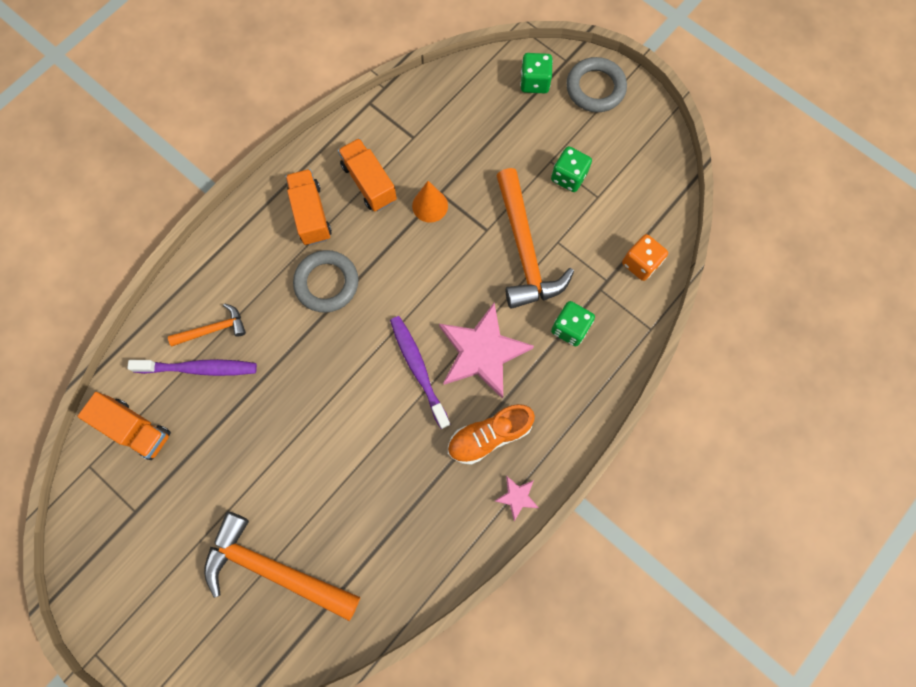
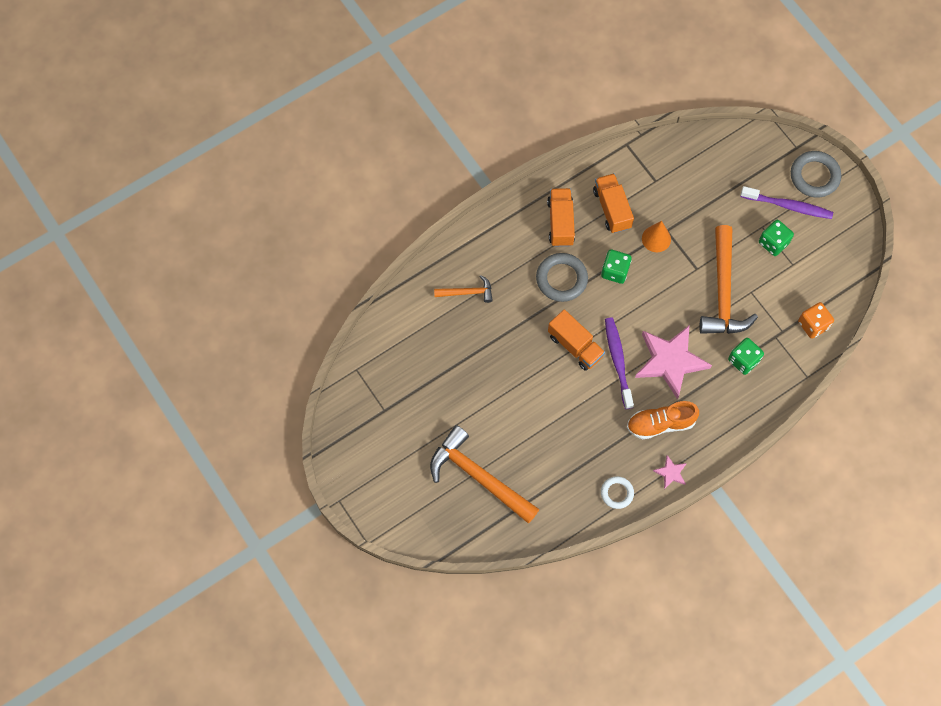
camera: 15 degrees right, 5 degrees down
orange truck [77,392,171,460] -> orange truck moved to [548,309,605,371]
purple toothbrush [127,359,257,376] -> purple toothbrush moved to [740,186,833,219]
green dice [520,53,553,93] -> green dice moved to [601,249,632,284]
none -> white ring [601,476,634,509]

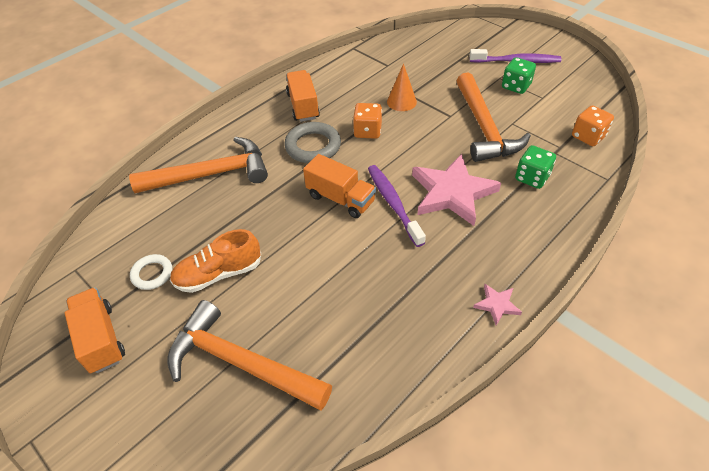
camera: 10 degrees left, 20 degrees down
orange hammer [434,275,493,303] -> orange hammer [129,137,268,193], size x1.98
orange truck [593,173,634,233] -> orange truck moved to [65,287,125,373]
green dice [601,249,632,284] -> orange dice [353,103,382,139]
white ring [601,476,634,509] -> white ring moved to [130,254,172,290]
orange shoe [627,401,699,439] -> orange shoe moved to [170,229,261,293]
grey ring [791,151,841,197] -> none

